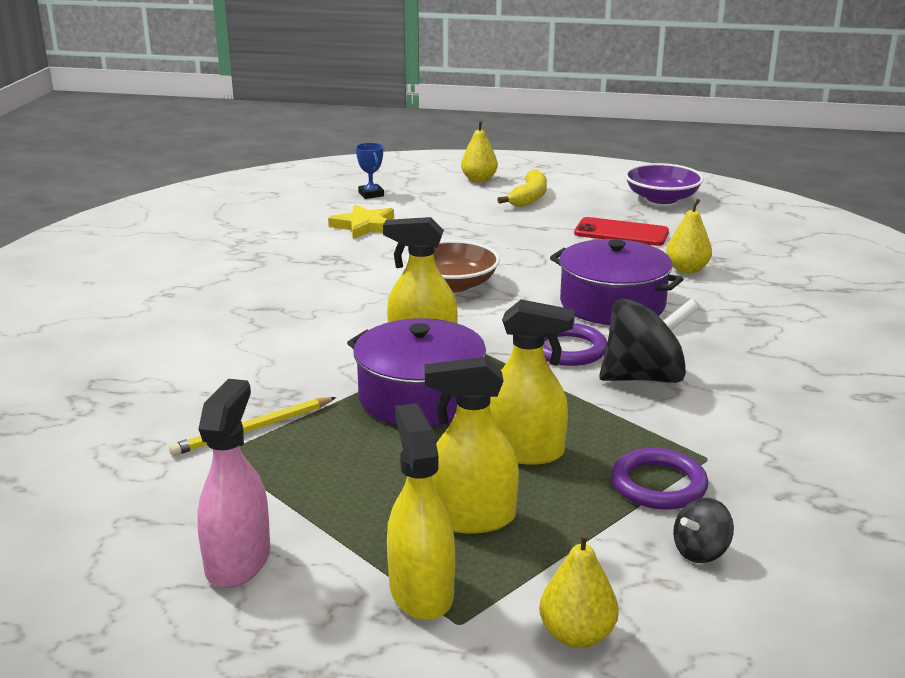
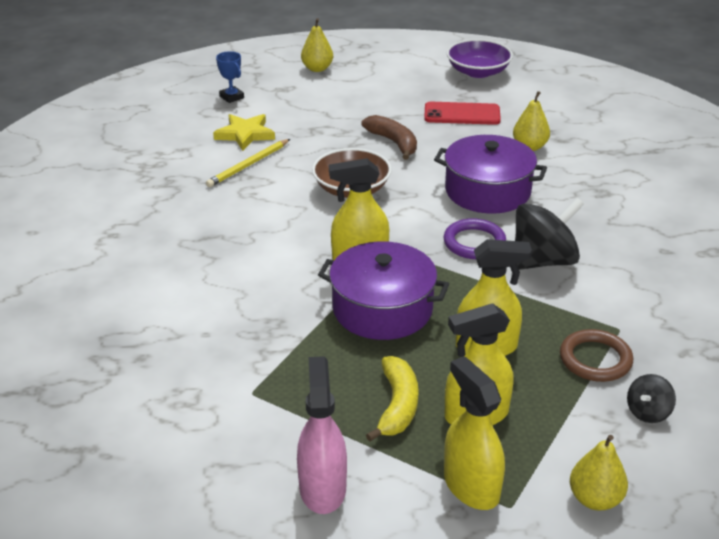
camera: 15 degrees left, 10 degrees up
yellow pencil [169,397,336,456] -> yellow pencil moved to [206,139,290,187]
yellow banana [497,170,547,207] -> yellow banana moved to [366,356,419,441]
purple ring [611,448,708,510] -> brown ring [560,329,633,382]
none -> brown banana [361,115,417,160]

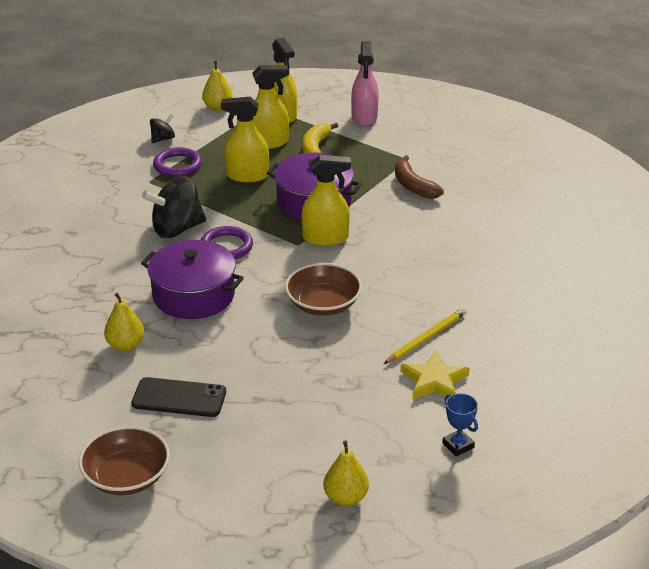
camera: 175 degrees left, 0 degrees up
brown banana [361,115,417,160] -> brown banana moved to [395,155,444,199]
red phone [424,102,501,125] -> black phone [132,377,226,417]
purple bowl [447,39,513,78] -> brown bowl [79,426,170,495]
brown ring [560,329,633,382] -> purple ring [153,147,202,177]

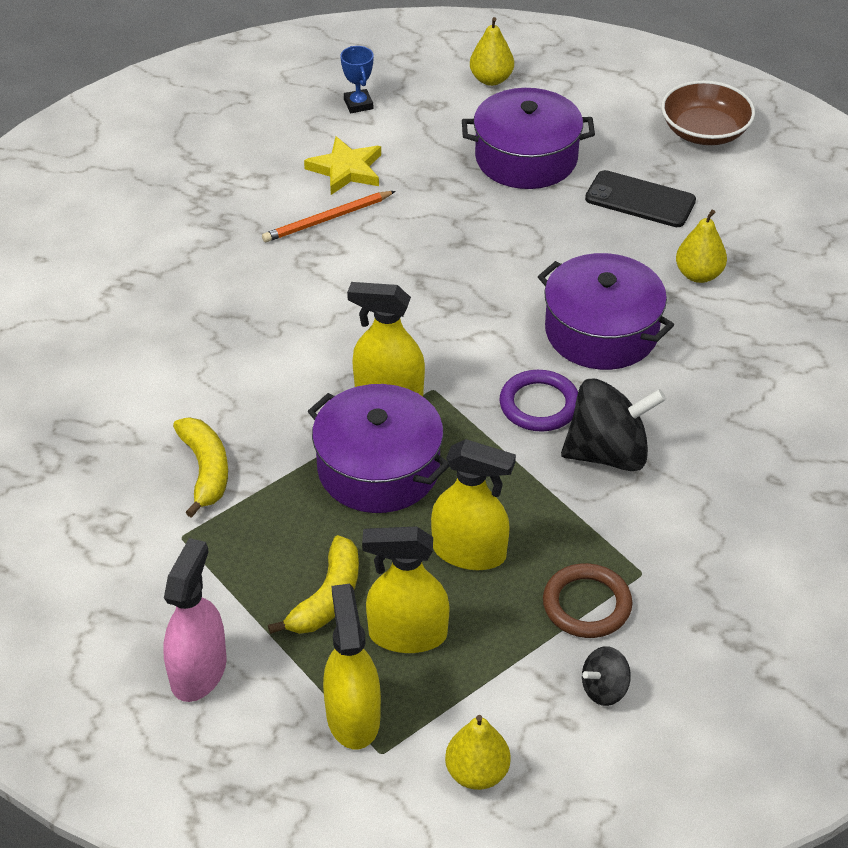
camera: 165 degrees left, 10 degrees up
purple ring [153,147,202,177] -> brown ring [543,563,632,638]
brown bowl [285,263,362,316] -> none
yellow pencil [384,308,466,364] -> orange pencil [262,191,396,242]
brown banana [395,155,444,199] -> yellow banana [173,417,228,518]
none -> purple pot [462,88,595,189]

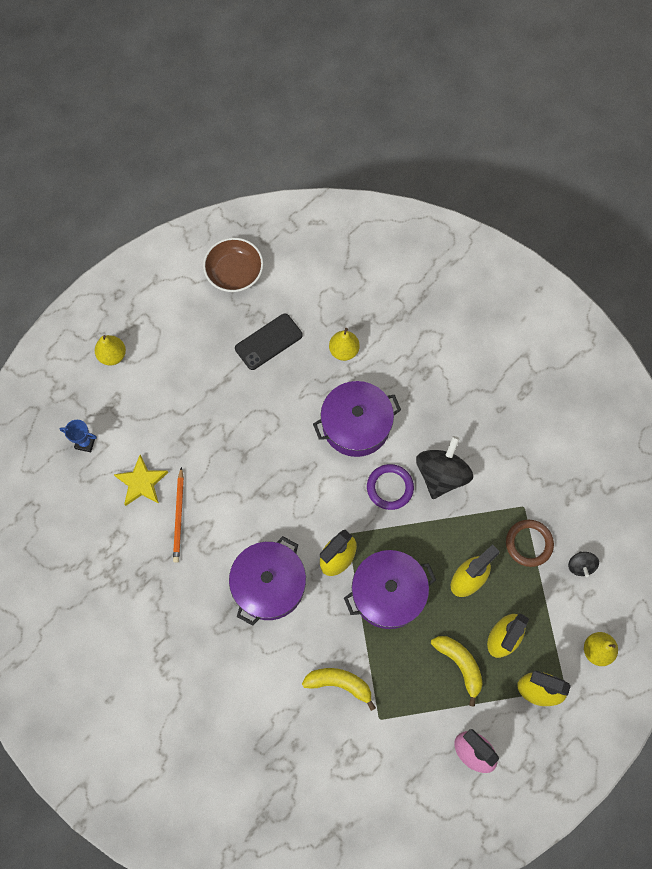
camera: 60 degrees left, 25 degrees up
purple pot [462,88,595,189] -> purple pot moved to [229,536,306,626]

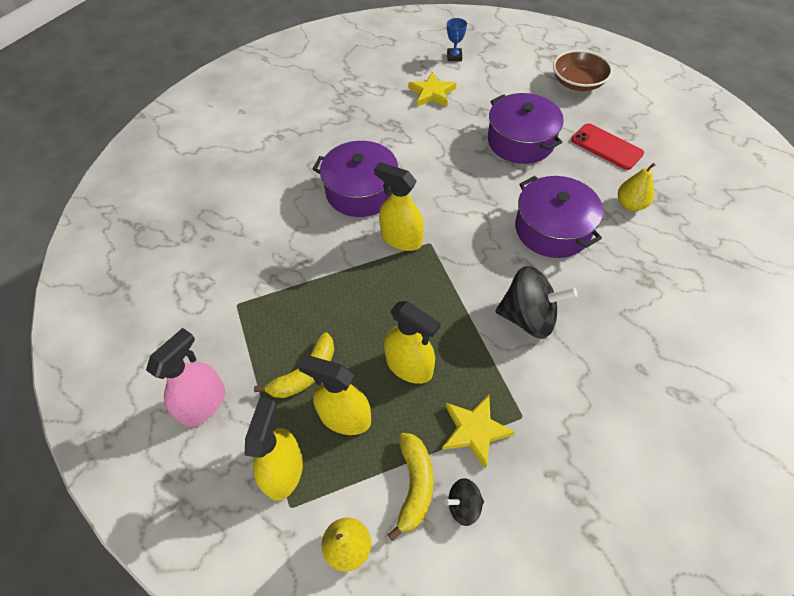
camera: 80 degrees right, 15 degrees down
yellow pear [95,335,126,365] -> none
orange pencil [173,467,184,563] -> none
brown bowl [203,238,263,292] -> brown bowl moved to [553,50,612,91]
black phone [235,313,303,370] -> red phone [571,123,644,170]
yellow banana [302,668,376,711] -> yellow banana moved to [388,433,434,541]
purple pot [344,550,436,629] -> purple pot moved to [488,93,564,164]
purple ring [367,464,414,510] -> none
brown ring [506,520,554,567] -> yellow star [442,395,515,469]

